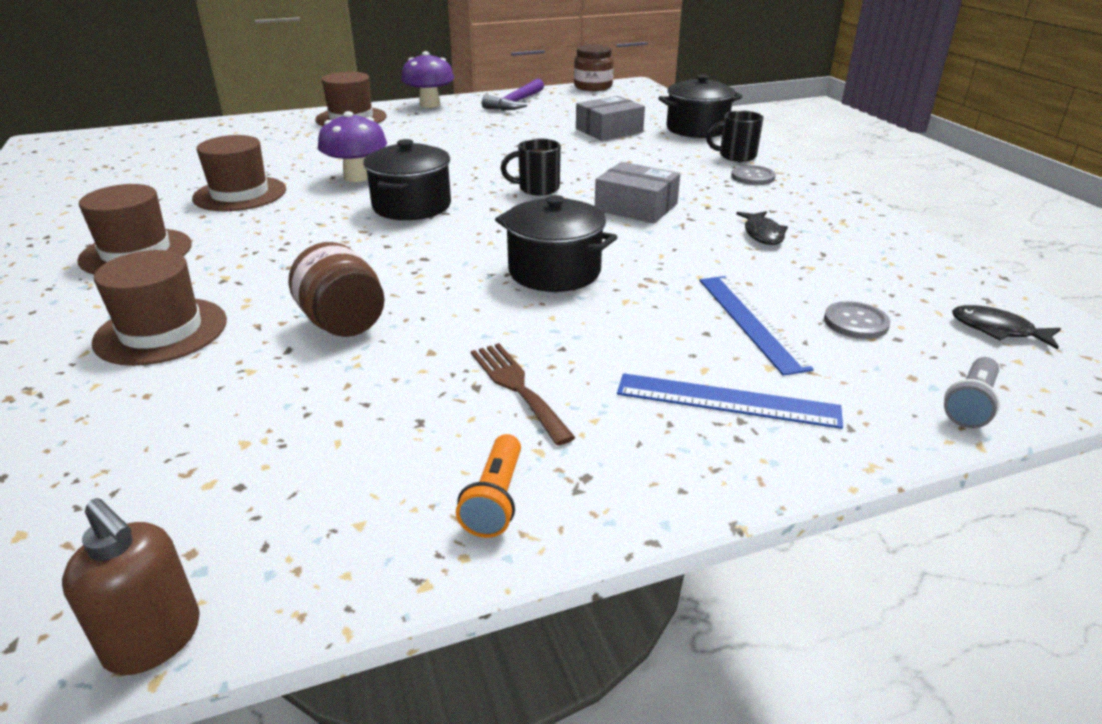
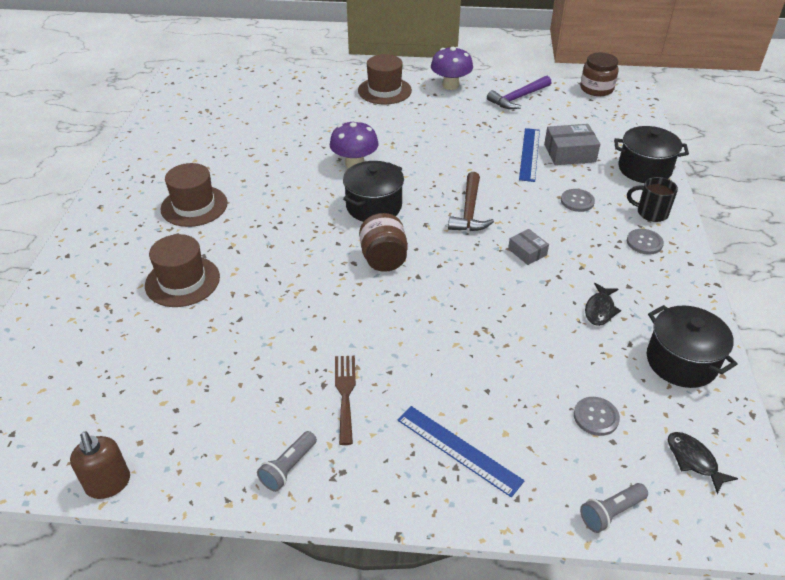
camera: 25 degrees right, 10 degrees up
brown hat [192,135,286,211] -> none
brown jar [289,242,384,337] -> brown jar moved to [359,213,408,272]
orange flashlight [456,434,521,538] -> grey flashlight [257,431,317,492]
black pot [495,195,618,292] -> black pot moved to [647,305,738,388]
black mug [501,138,561,196] -> brown hammer [448,172,494,231]
grey box [595,162,680,224] -> grey box [508,229,549,265], size x0.59
blue ruler [699,276,814,376] -> blue ruler moved to [519,128,540,182]
none -> grey button [561,189,595,212]

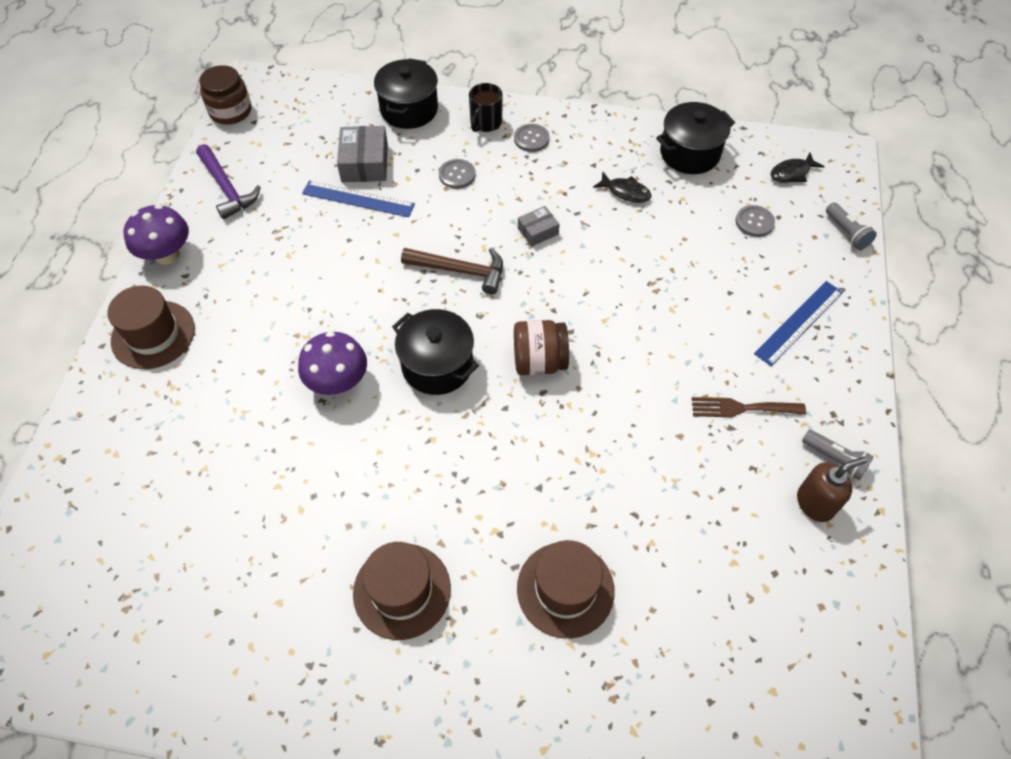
camera: 85 degrees left, 15 degrees up
brown soap dispenser [70,431,130,499] -> brown soap dispenser moved to [797,457,867,522]

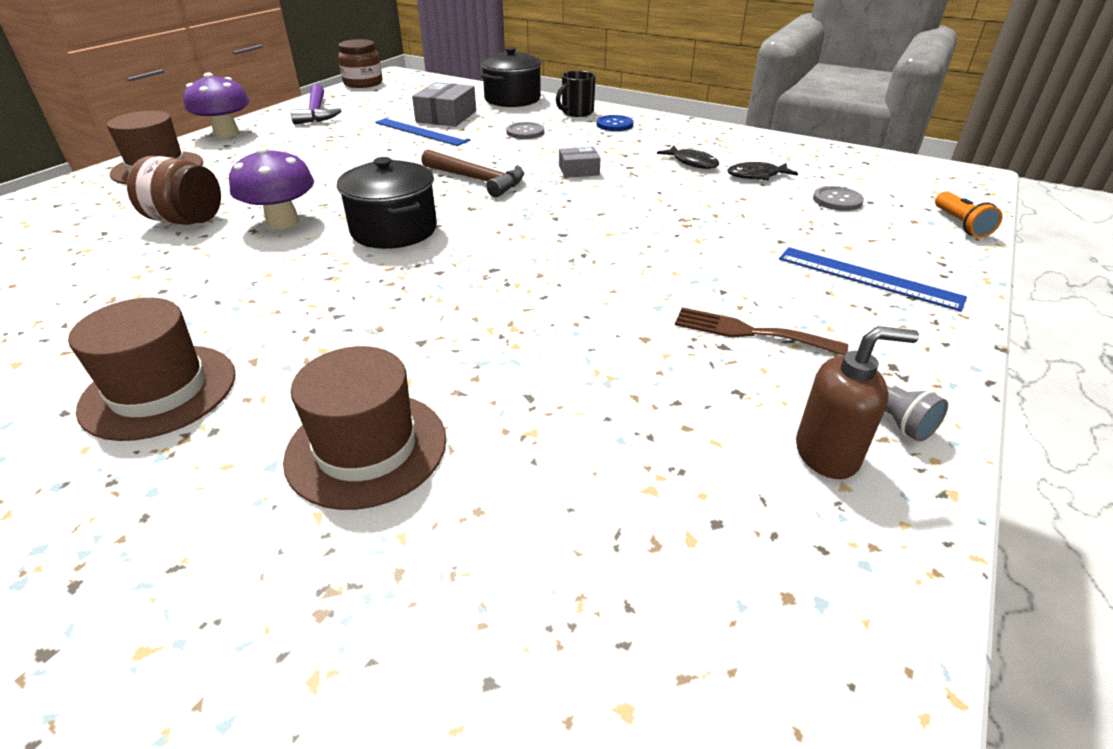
camera: 20 degrees right, 20 degrees down
grey button [514,124,550,152] -> blue button [596,115,633,131]
brown jar [514,320,569,375] -> brown jar moved to [127,156,221,225]
black pot [656,102,735,174] -> none
blue ruler [754,281,843,366] -> blue ruler turned 60 degrees clockwise [779,247,967,311]
black fish [771,152,825,183] -> black fish moved to [727,162,798,181]
grey flashlight [826,203,877,250] -> orange flashlight [935,191,1003,238]

